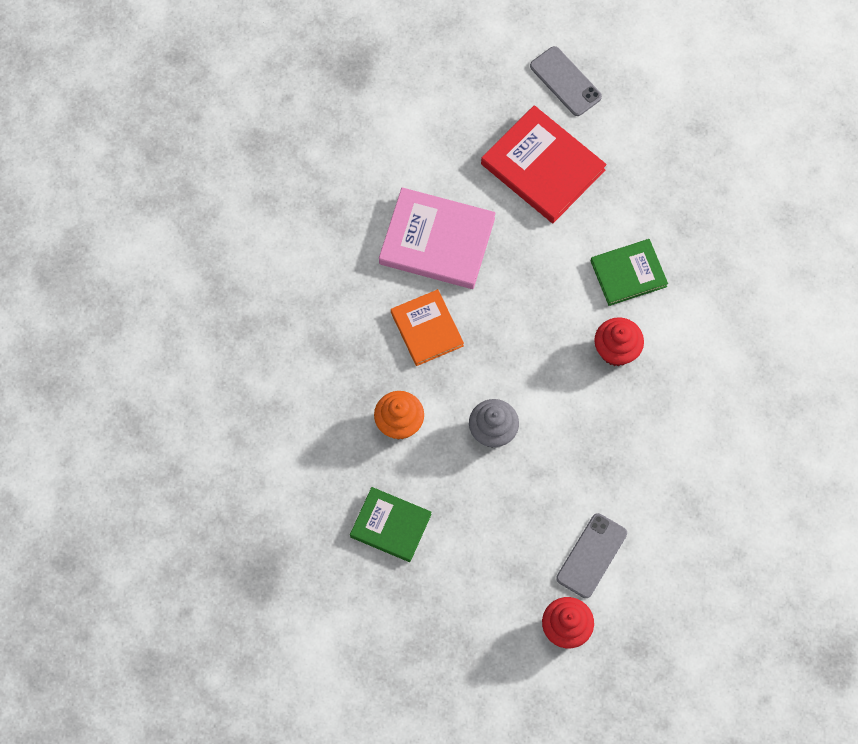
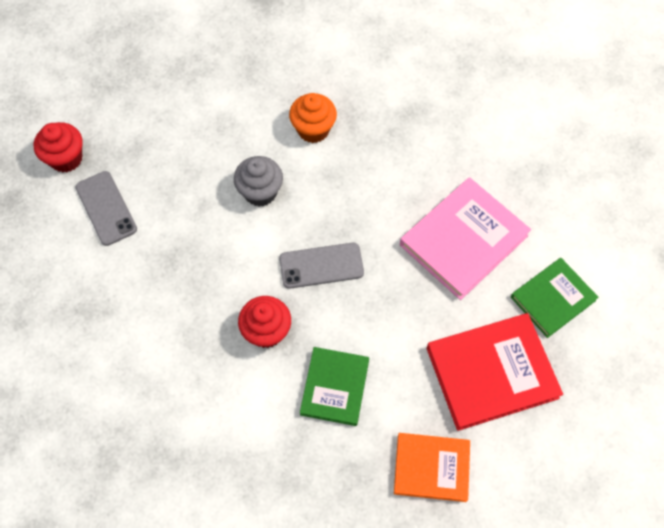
camera: 120 degrees right, 5 degrees down
green book [350,487,432,562] -> green book moved to [511,258,599,338]
orange book [391,289,464,366] -> orange book moved to [394,433,470,502]
grey phone [530,46,602,116] -> grey phone moved to [279,243,364,289]

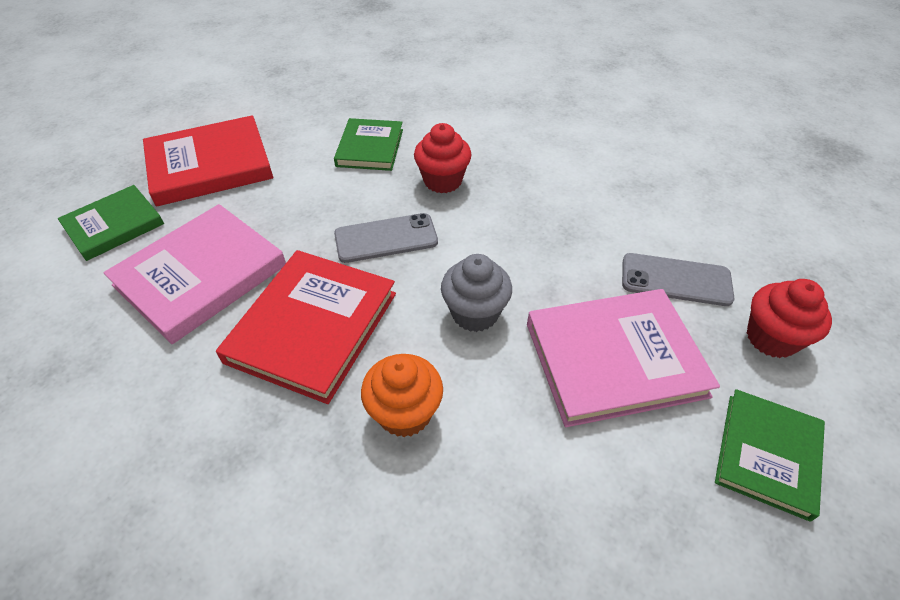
camera: 175 degrees right, 15 degrees down
grey phone [75,171,137,246] -> grey phone turned 45 degrees counterclockwise [622,253,734,306]
orange book [394,433,470,502] -> none
none -> red book [216,250,396,404]
none -> pink book [527,289,720,427]
none -> green book [715,389,825,522]

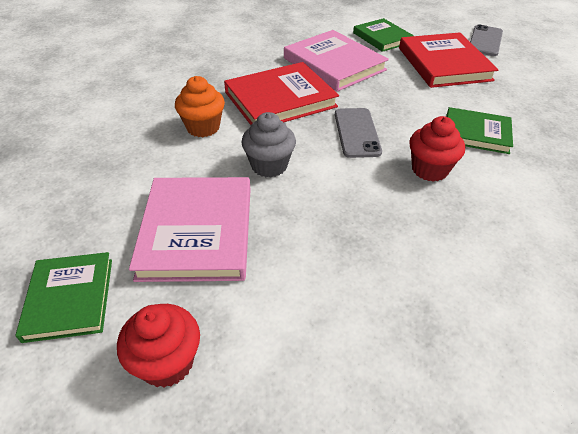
camera: 100 degrees right, 5 degrees down
red book [216,250,396,404] -> red book turned 60 degrees counterclockwise [224,62,339,125]
grey phone [622,253,734,306] -> grey phone moved to [470,24,503,56]
green book [715,389,825,522] -> green book turned 45 degrees clockwise [16,252,112,343]

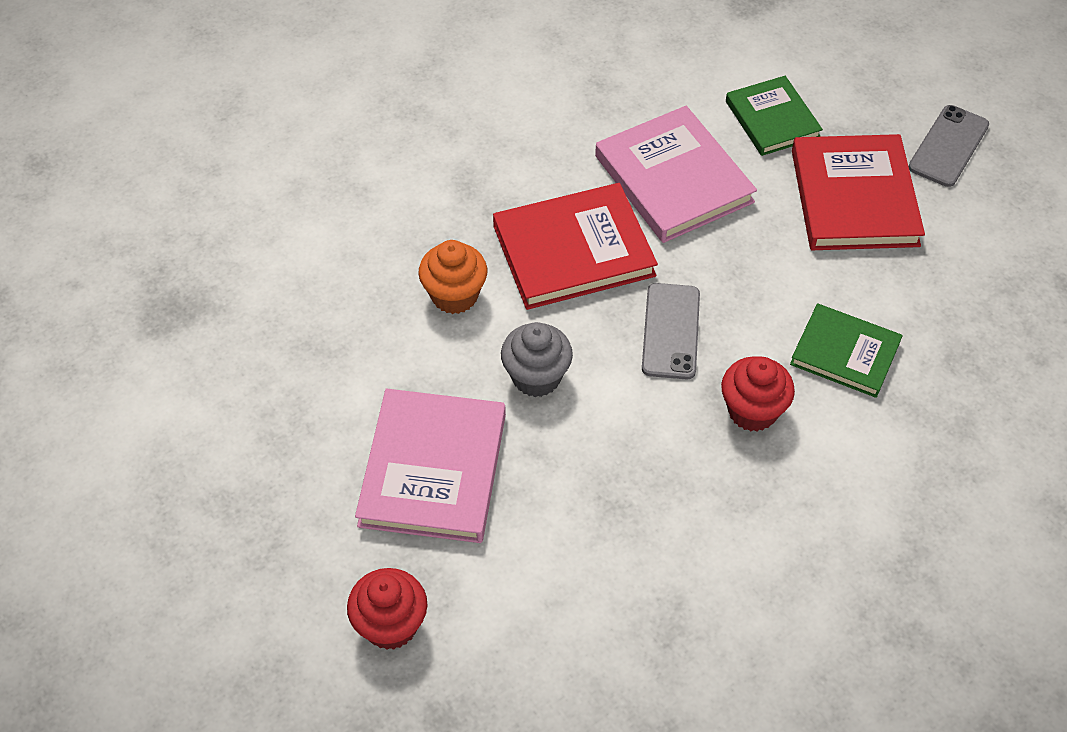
camera: 10 degrees right, 10 degrees up
green book [16,252,112,343] -> none

